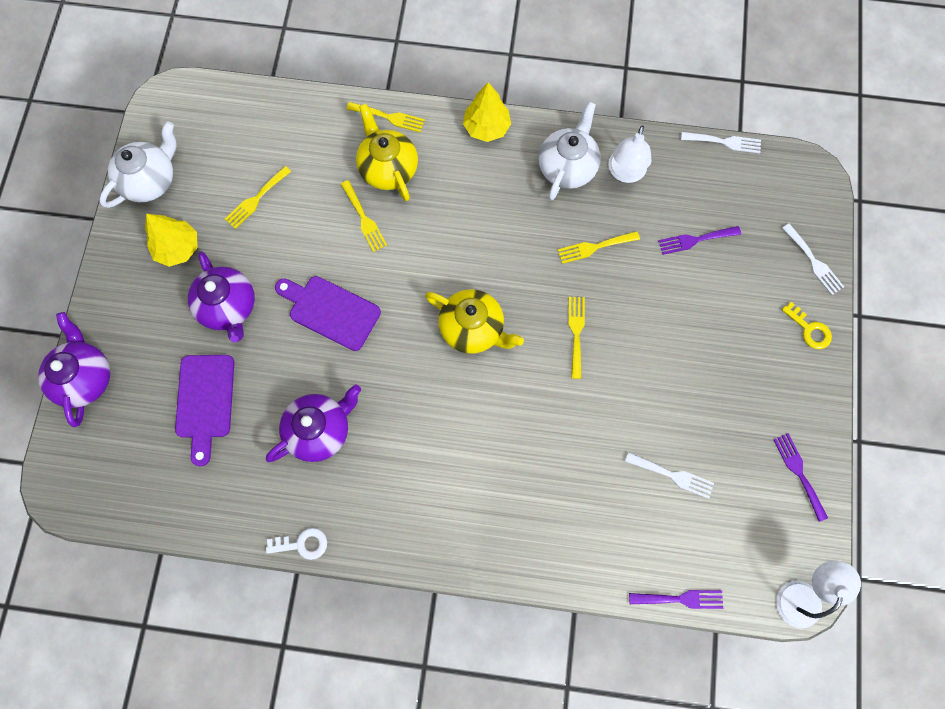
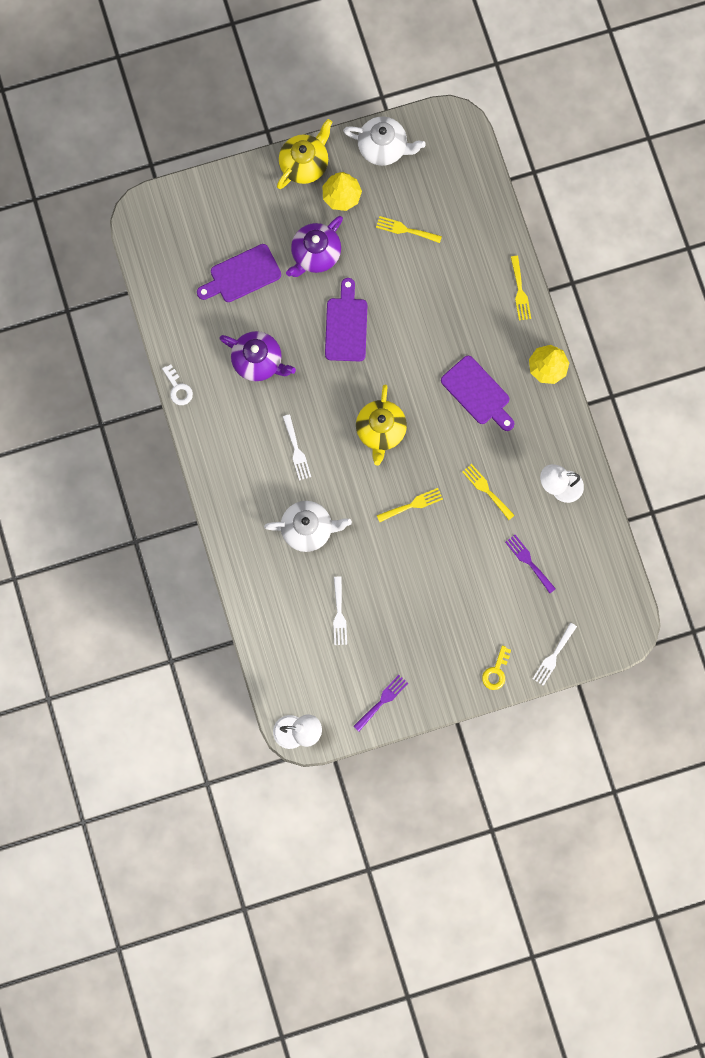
camera: 65 degrees right, 5 degrees up
purple teapot [38,312,110,427] -> none
yellow fork [341,180,387,252] -> none
yellow teapot [356,104,418,201] -> yellow teapot moved to [277,119,332,189]
white teapot [539,102,601,200] -> white teapot moved to [264,501,352,552]
purple fork [629,590,723,609] -> none
white fork [681,132,761,153] -> white fork moved to [283,414,311,481]
none -> purple cutting board [441,356,514,431]

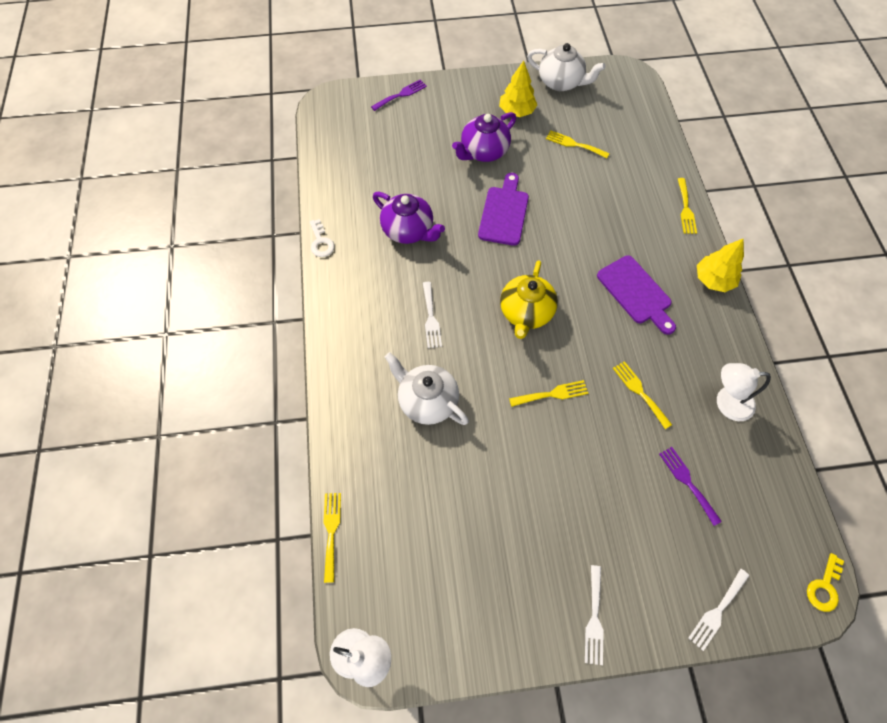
camera: 10 degrees right, 15 degrees down
purple cutting board [197,244,281,302] -> none
white teapot [264,501,352,552] -> white teapot turned 150 degrees counterclockwise [385,352,469,425]
yellow teapot [277,119,332,189] -> none
white fork [333,577,347,645] -> white fork moved to [585,565,604,665]
purple fork [353,675,408,731] -> purple fork moved to [371,80,427,111]
yellow key [482,646,511,690] -> yellow key moved to [807,553,844,612]
none -> yellow fork [323,493,341,583]

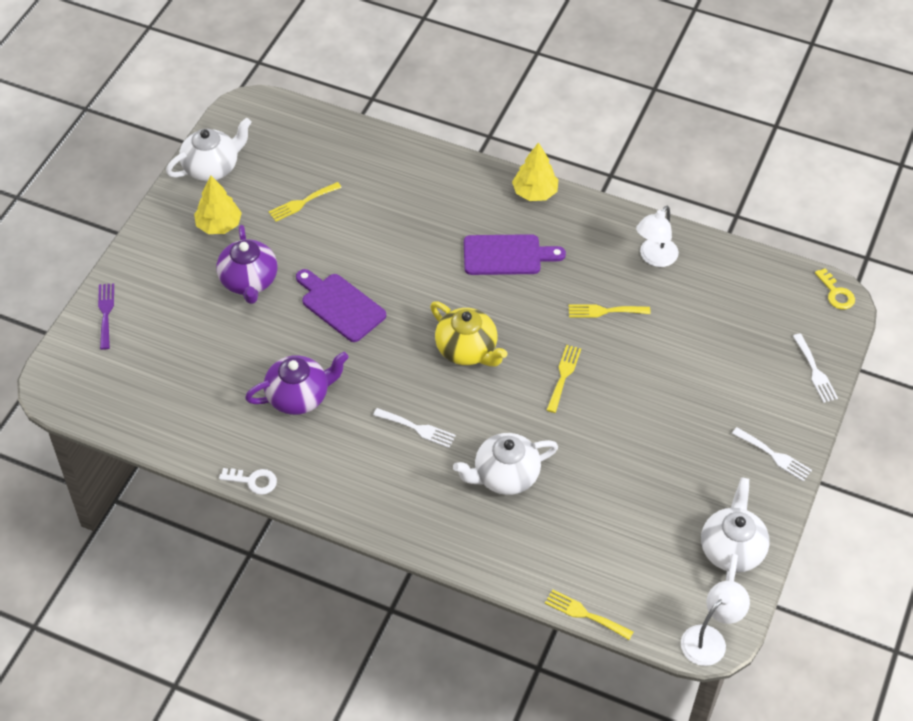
camera: 60 degrees left, 10 degrees down
purple fork [659,447,722,526] -> none
yellow fork [678,178,697,234] -> none
none -> white teapot [701,477,770,581]

